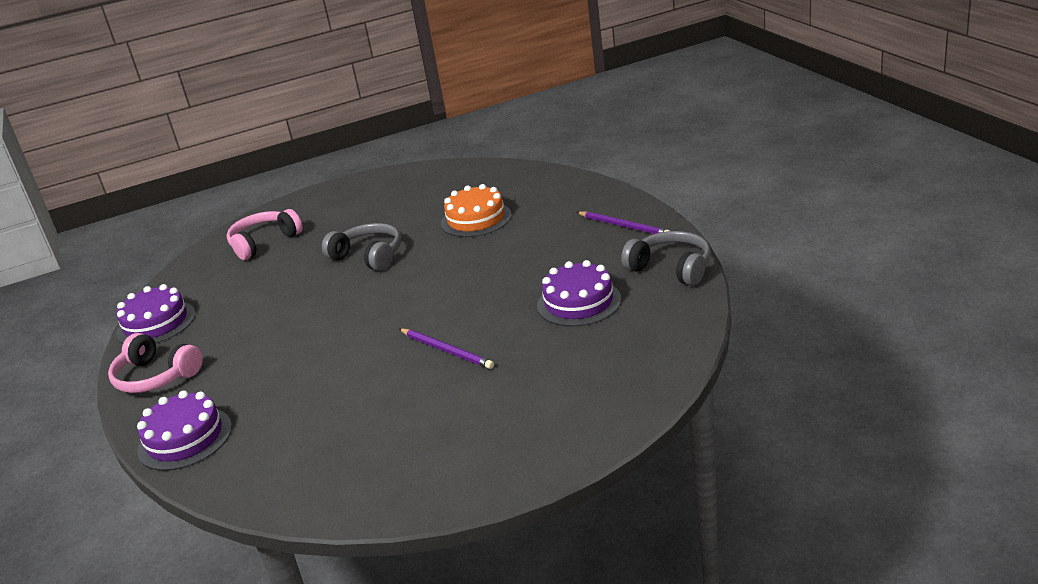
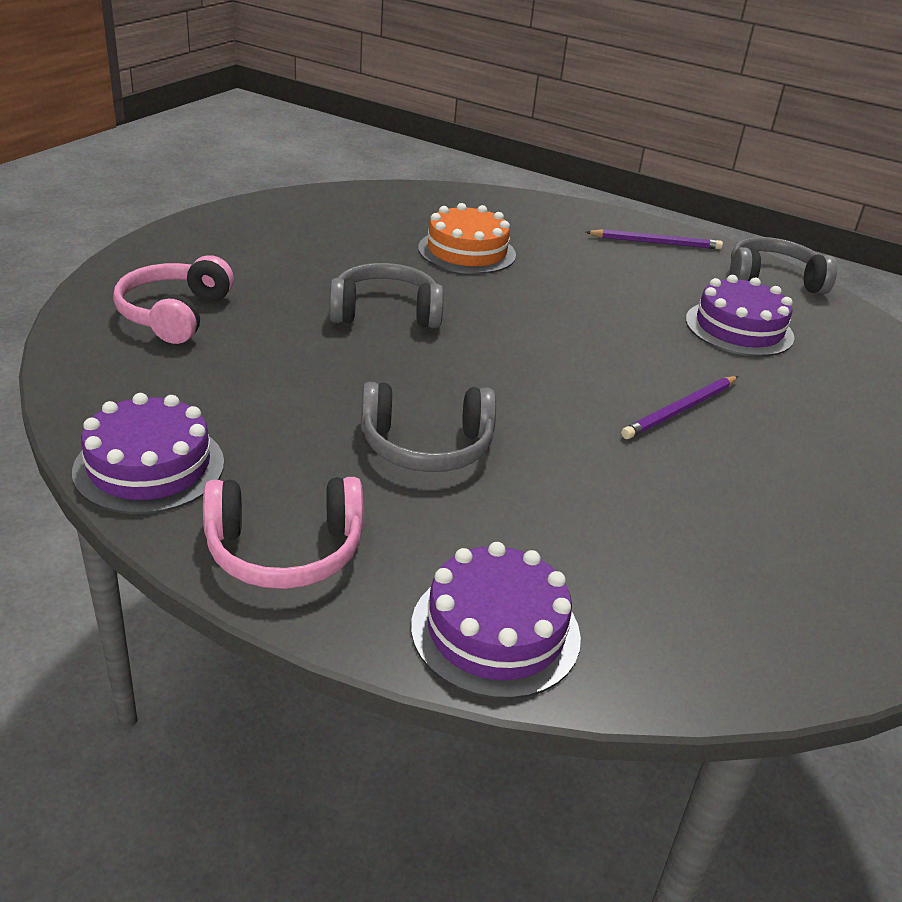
camera: 45 degrees left, 5 degrees up
purple pencil [399,329,494,369] -> purple pencil turned 135 degrees clockwise [621,376,738,439]
none -> grey headphones [361,382,496,472]

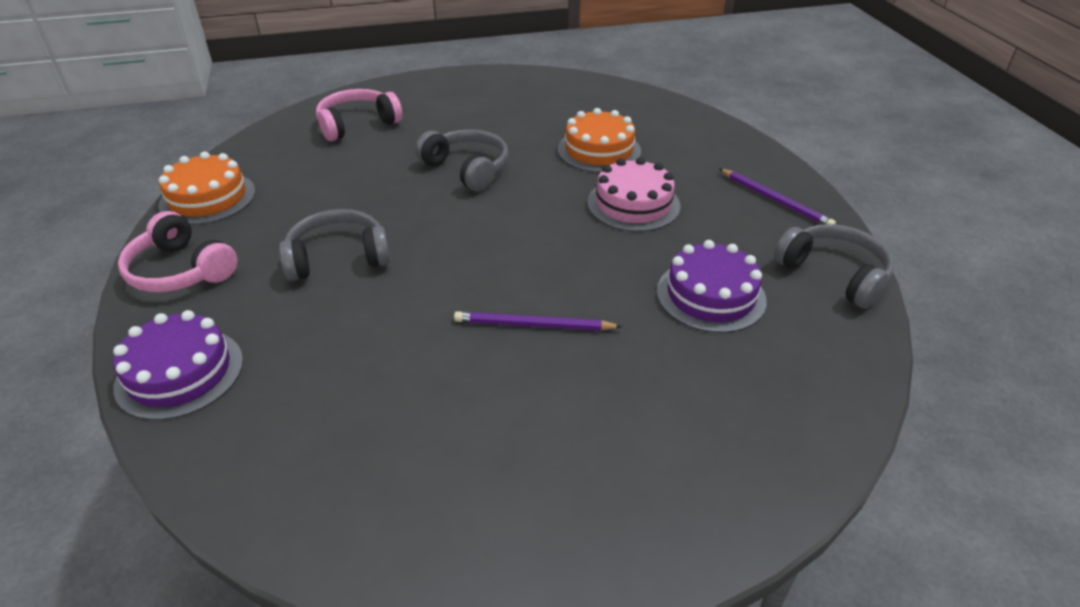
camera: 50 degrees right, 5 degrees up
purple cake [72,393,224,514] -> orange cake [158,152,255,225]
grey headphones [361,382,496,472] -> grey headphones turned 120 degrees clockwise [279,209,390,281]
none -> pink cake [587,157,681,232]

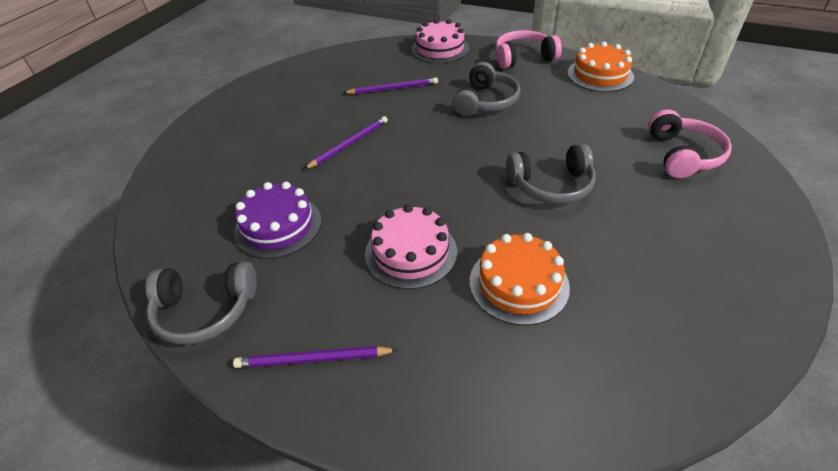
camera: 130 degrees right, 5 degrees up
purple cake [113,310,243,420] -> pink cake [411,19,469,63]
none -> purple pencil [343,78,438,94]

